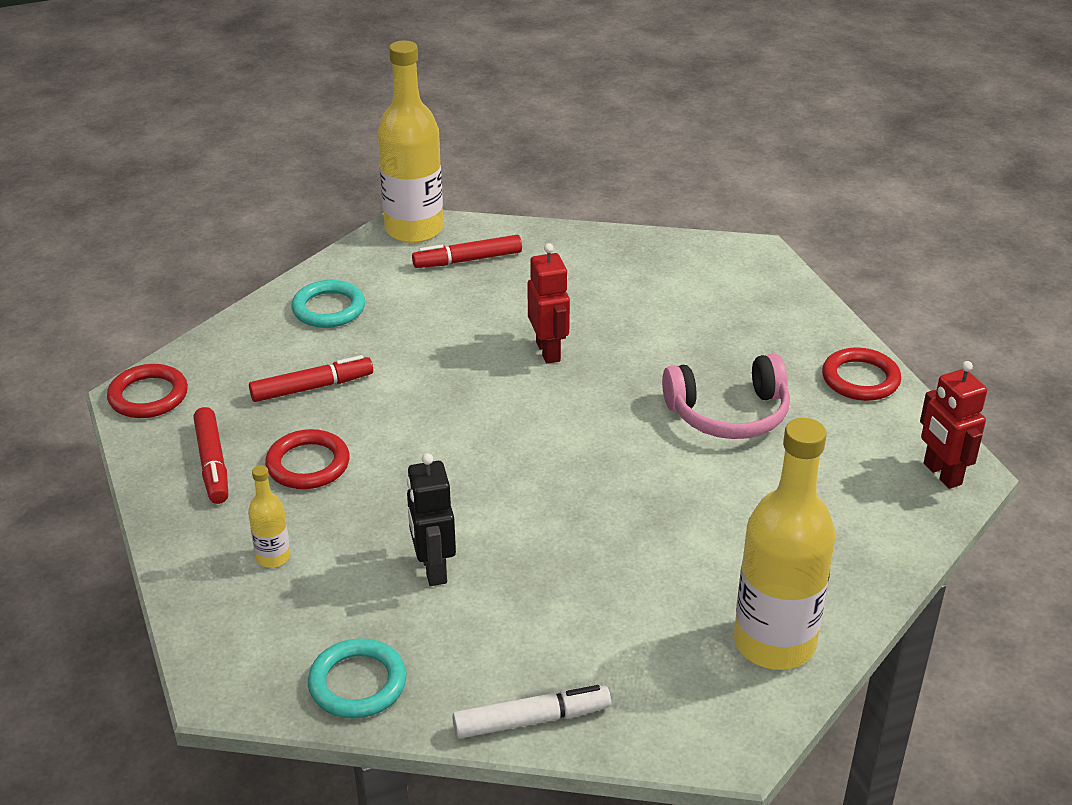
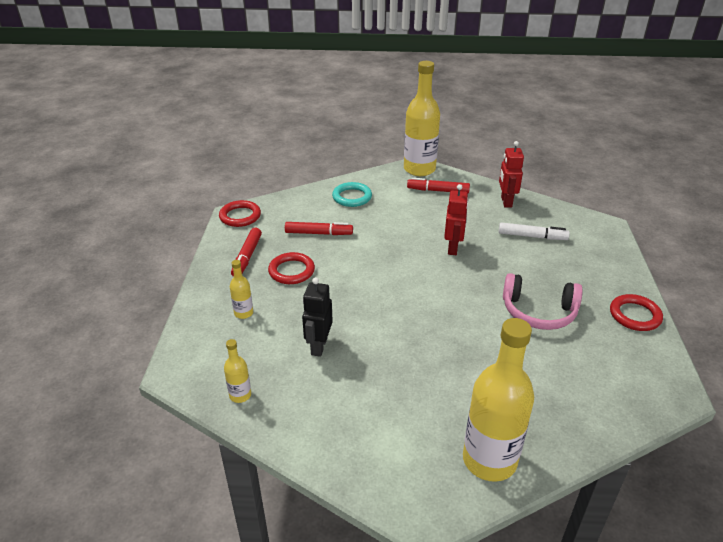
camera: 25 degrees right, 0 degrees up
turquoise ring [308,638,407,719] -> yellow bottle [224,339,251,403]
white marker [452,685,611,739] -> white marker moved to [498,222,570,240]
red robot [920,361,987,489] -> red robot moved to [499,141,524,207]

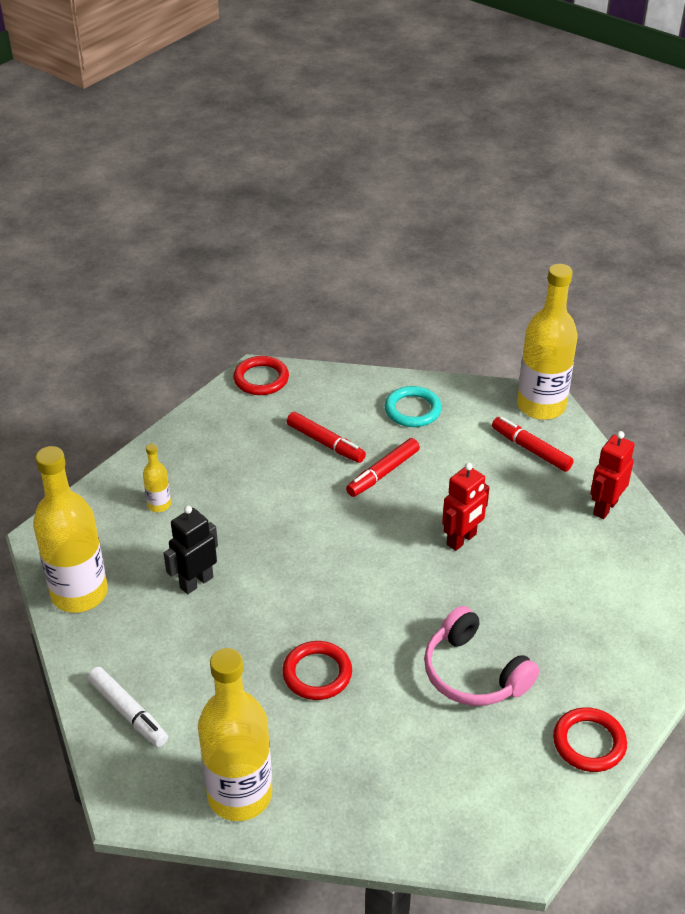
camera: 35 degrees right, 5 degrees up
yellow bottle [224,339,251,403] -> yellow bottle [33,446,108,613], size x2.24
red marker [231,228,262,277] -> red marker moved to [346,438,420,497]
red ring [268,252,315,284] -> red ring moved to [282,641,352,700]
white marker [498,222,570,240] -> white marker moved to [87,667,168,747]

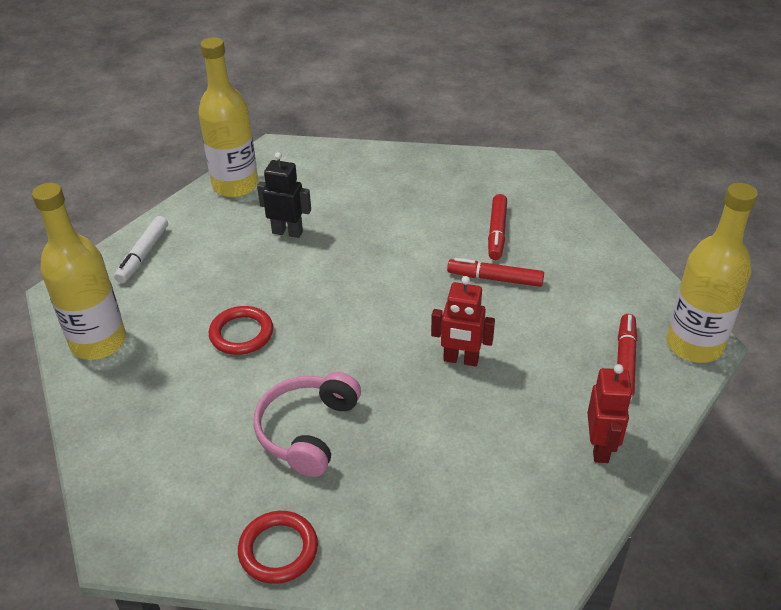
camera: 60 degrees right, 0 degrees up
yellow bottle [143,444,171,512] -> none
red ring [233,356,289,395] -> none
turquoise ring [384,386,442,427] -> none
red robot [590,431,634,519] -> red robot turned 90 degrees clockwise [587,364,632,463]

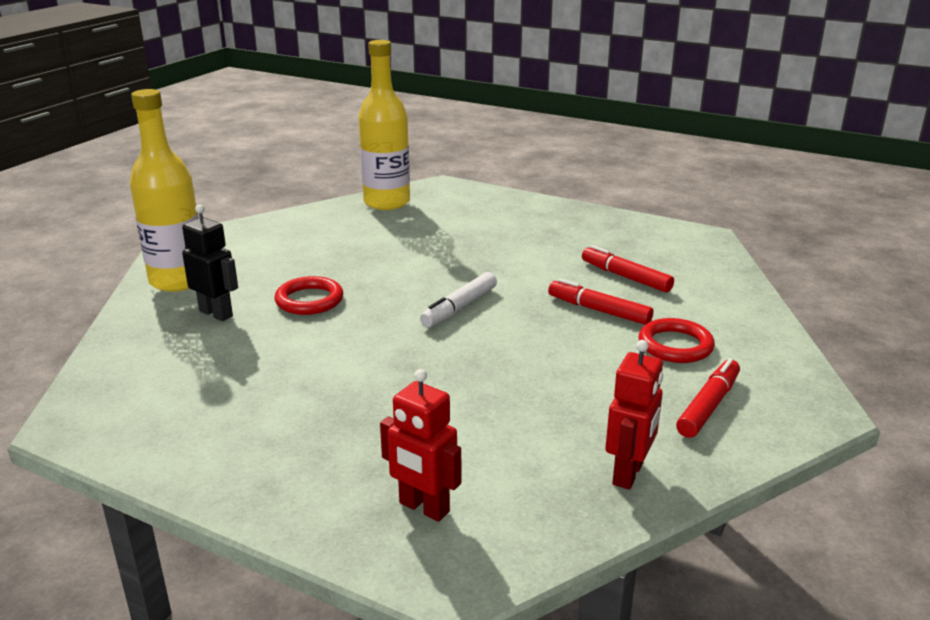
camera: 20 degrees right, 15 degrees down
white marker [114,216,168,283] -> white marker moved to [420,272,497,328]
red ring [238,511,318,584] -> red ring moved to [638,318,715,363]
pink headphones [253,372,361,477] -> none
black robot [257,152,311,238] -> black robot moved to [182,205,238,321]
red robot [431,276,495,367] -> red robot moved to [380,369,461,522]
red marker [488,194,507,260] -> red marker turned 105 degrees clockwise [582,245,674,293]
yellow bottle [666,183,758,363] -> none

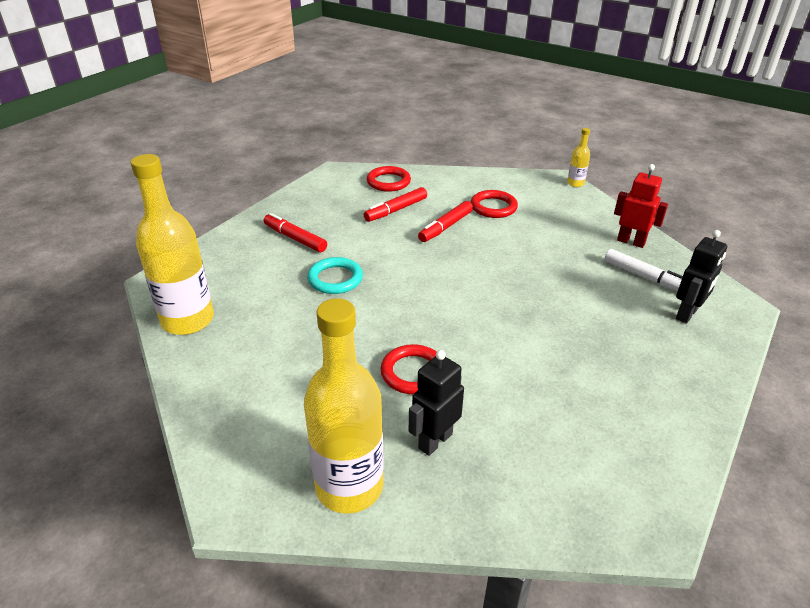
camera: 85 degrees left, 10 degrees up
red robot [380,369,461,522] -> black robot [676,230,727,323]
white marker [420,272,497,328] -> white marker moved to [605,249,683,291]
red marker [676,358,740,438] -> red marker moved to [264,213,327,252]
none -> turquoise ring [307,257,363,294]
none -> red ring [367,166,411,192]
none -> yellow bottle [567,128,590,187]

